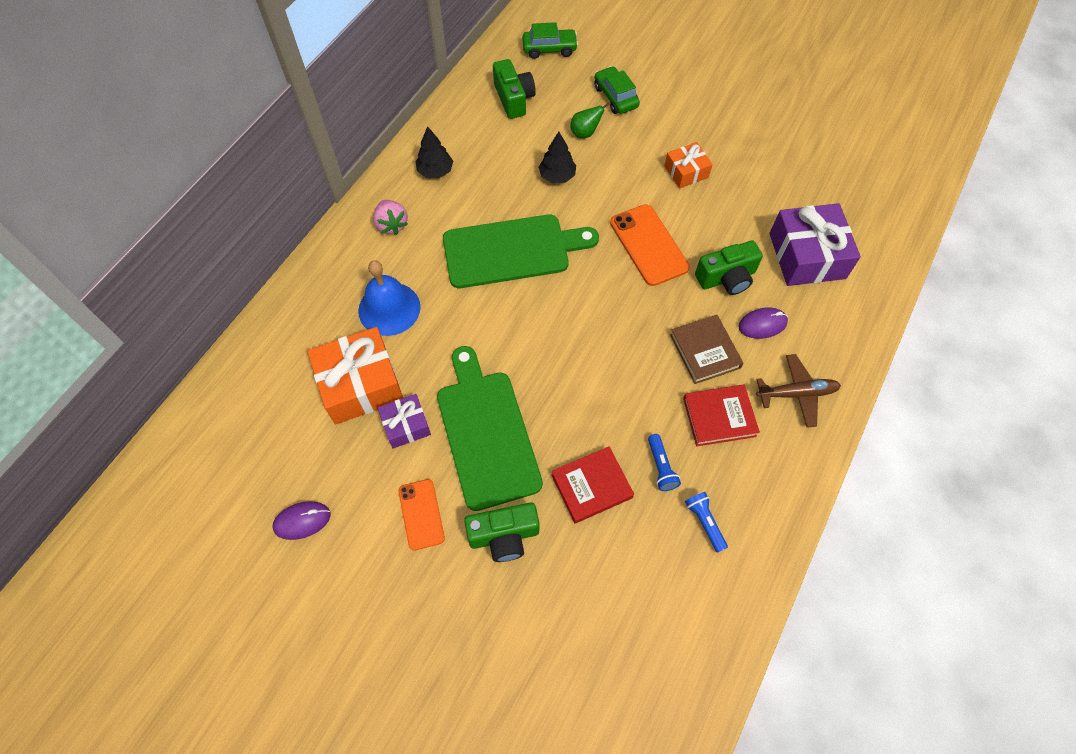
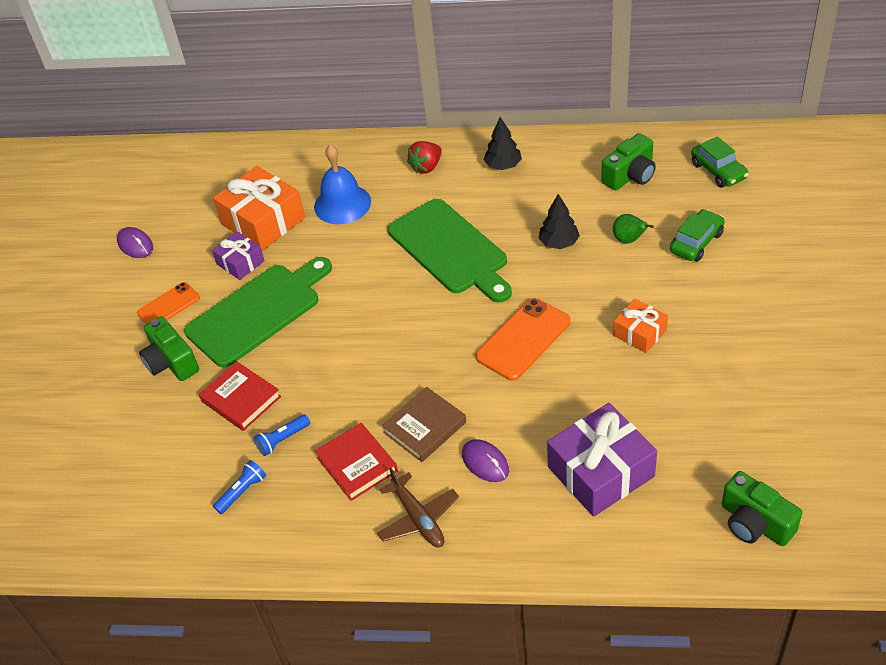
camera: 70 degrees right, 15 degrees down
pink strawberry [373,200,408,235] -> red strawberry [407,141,442,174]
green camera [695,240,763,295] -> green camera moved to [722,471,802,546]

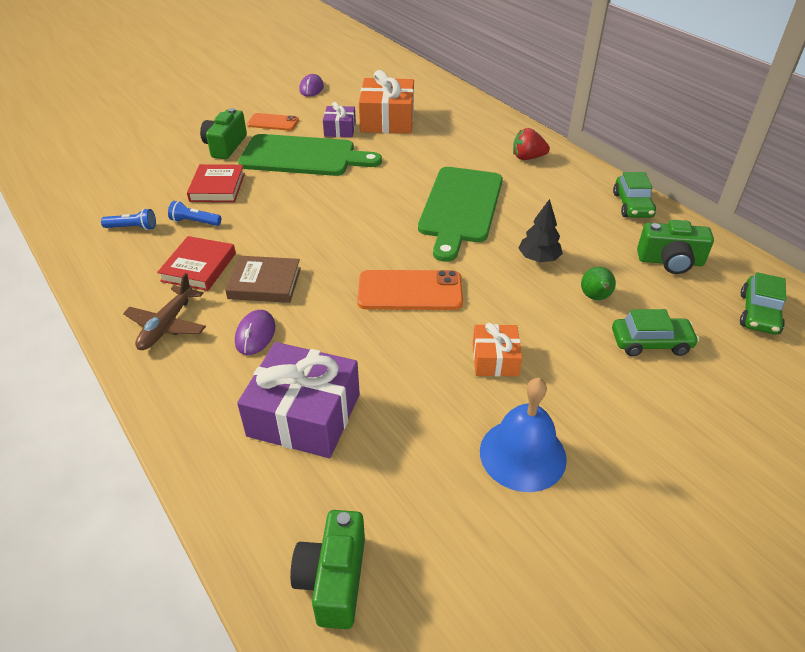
camera: 45 degrees right, 5 degrees down
blue bell [314,145,371,224] -> blue bell moved to [480,378,567,492]
black tree [484,117,522,170] -> none
none -> green car [613,172,656,218]

